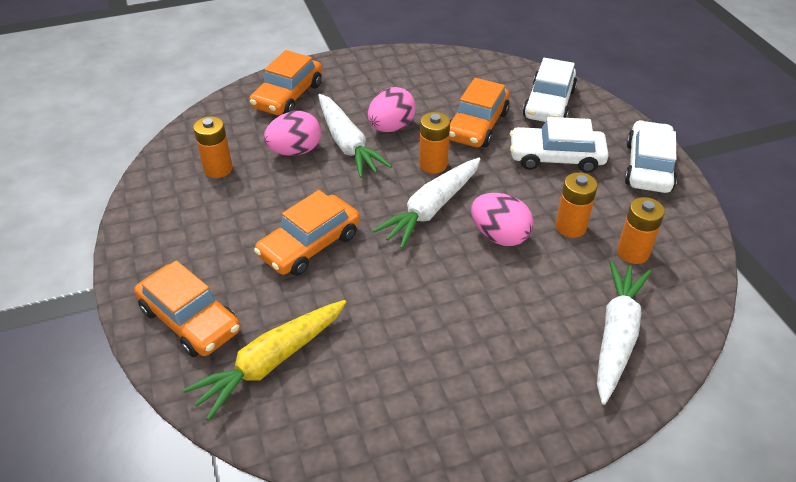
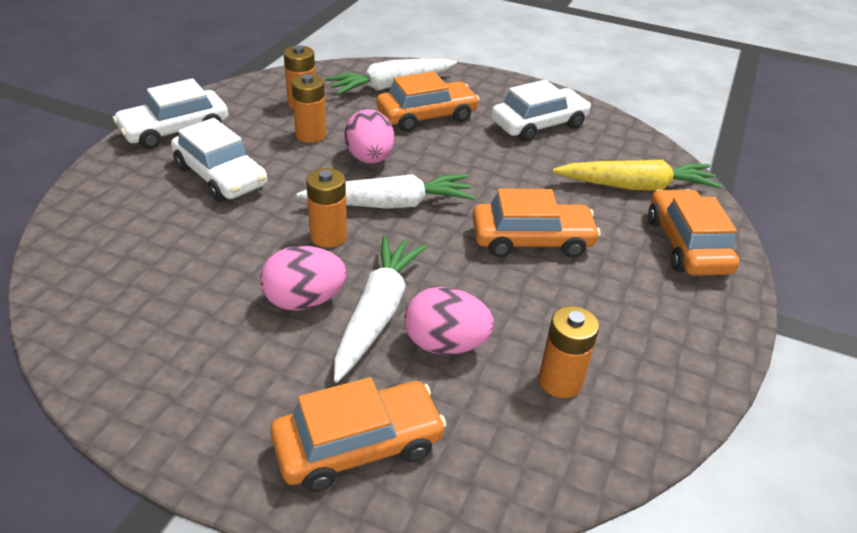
camera: 140 degrees left, 5 degrees down
orange car [449,78,510,147] -> orange car moved to [376,71,479,132]
white car [523,58,577,122] -> white car moved to [491,80,591,142]

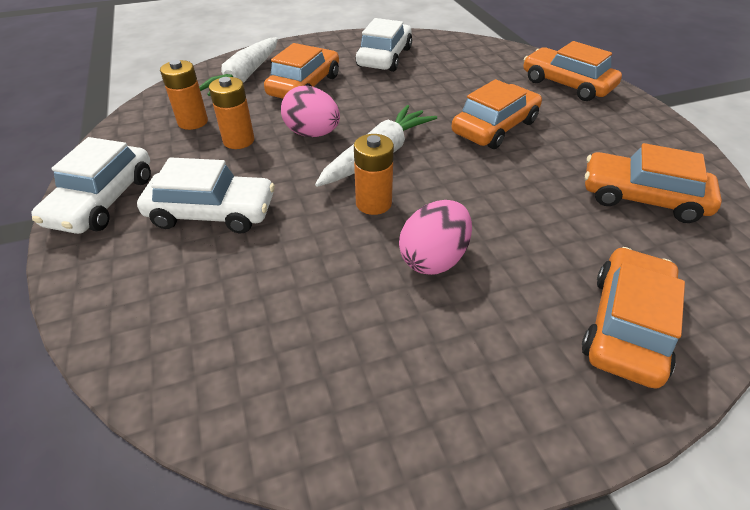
camera: 40 degrees left, 5 degrees up
white carrot [334,236,427,383] -> none
pink egg [404,287,494,355] -> none
orange battery [539,306,599,398] -> orange car [585,143,722,223]
yellow carrot [552,160,722,191] -> none

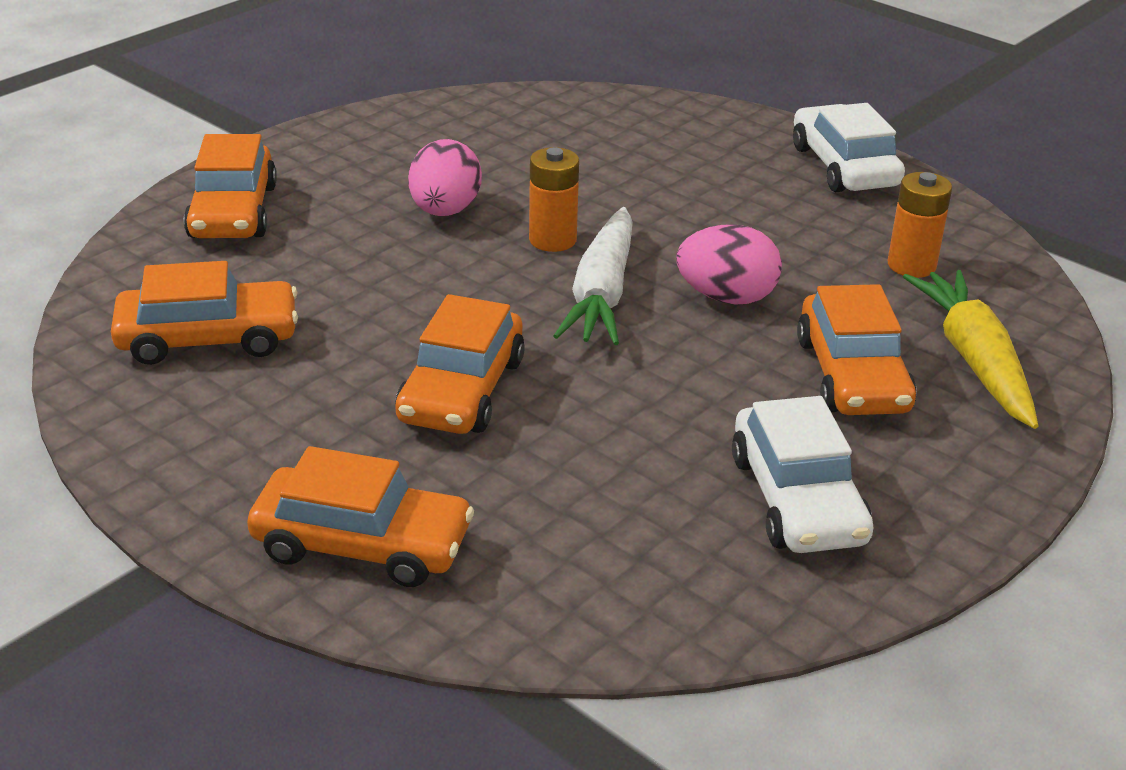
camera: 150 degrees right, 10 degrees down
white car [137,157,275,233] -> none
white carrot [199,37,278,96] -> yellow carrot [903,270,1038,429]
orange battery [209,77,254,149] -> none

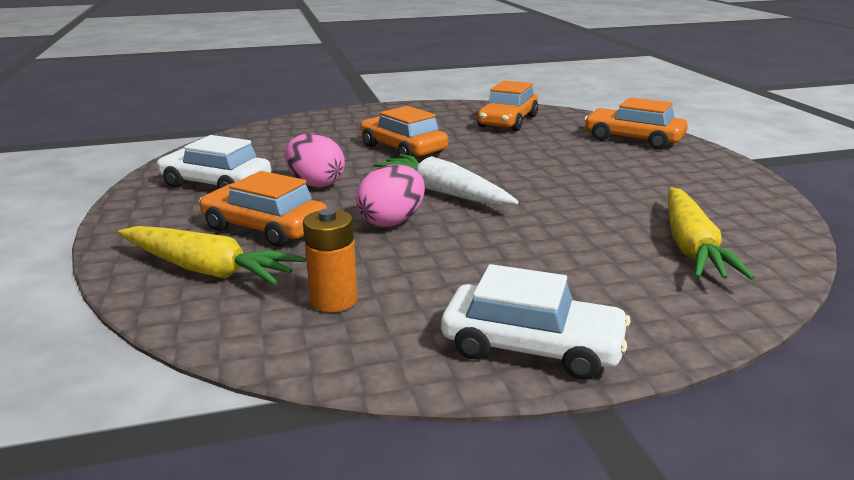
camera: 125 degrees right, 10 degrees down
orange car [247,446,474,587] -> none
pink egg [408,139,482,216] -> pink egg moved to [285,133,345,188]
orange battery [529,147,579,252] -> none
none -> yellow carrot [668,187,755,280]

